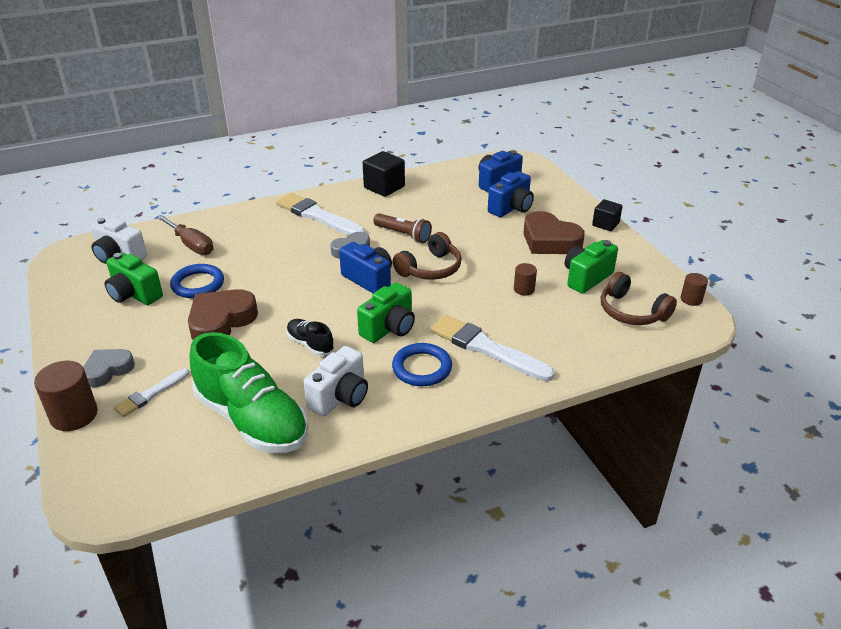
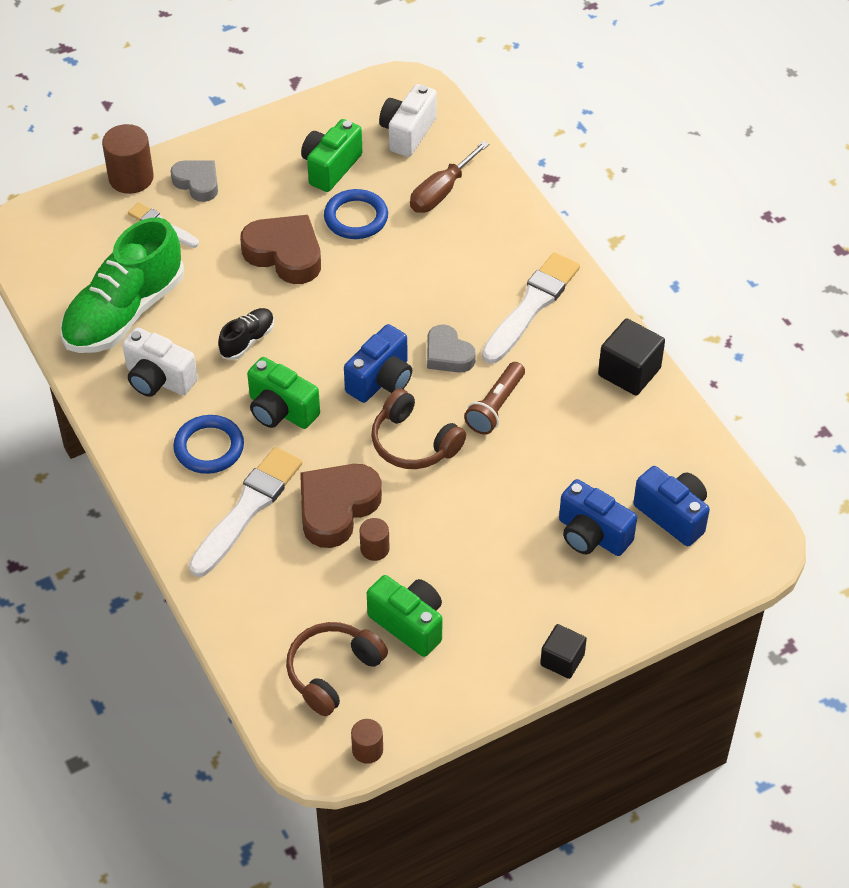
camera: 85 degrees right, 15 degrees up
brown heart [523,211,585,254] -> brown heart moved to [300,464,382,548]

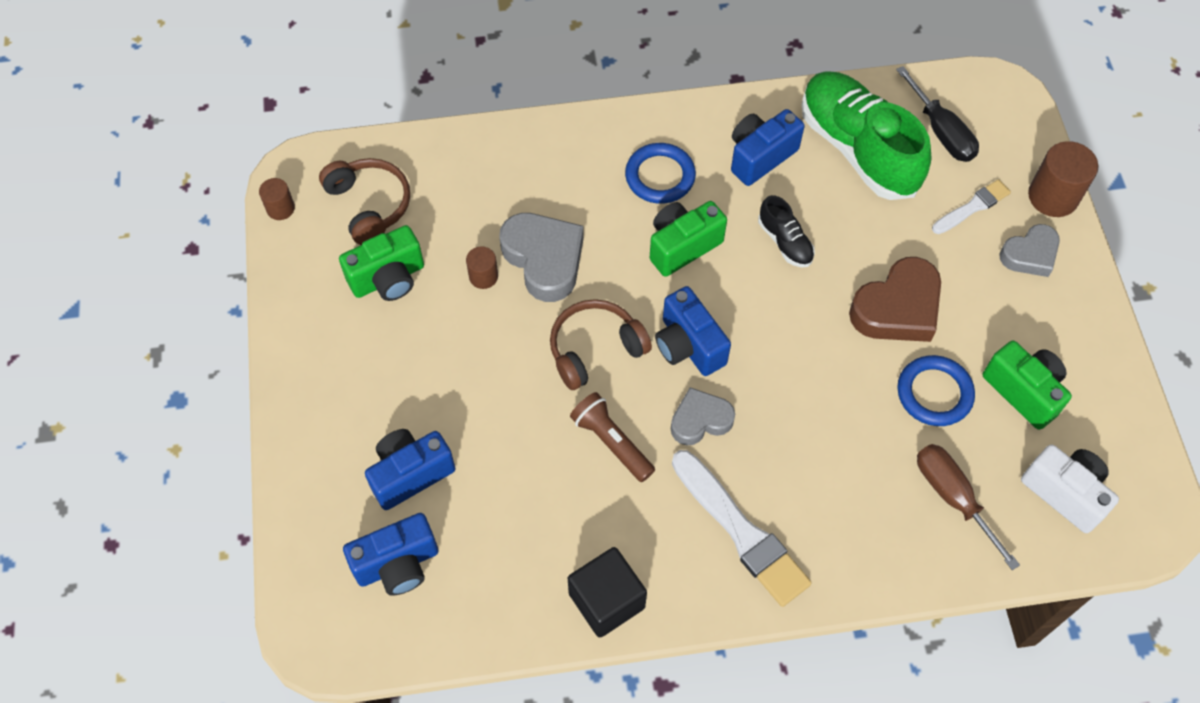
camera: 110 degrees right, 10 degrees up
white camera [122,327,198,397] -> blue camera [731,109,805,186]
white brush [189,447,302,577] -> none
brown heart [300,464,382,548] -> grey heart [499,213,584,302]
black cube [540,624,587,679] -> none
none -> black screwdriver [896,66,979,162]

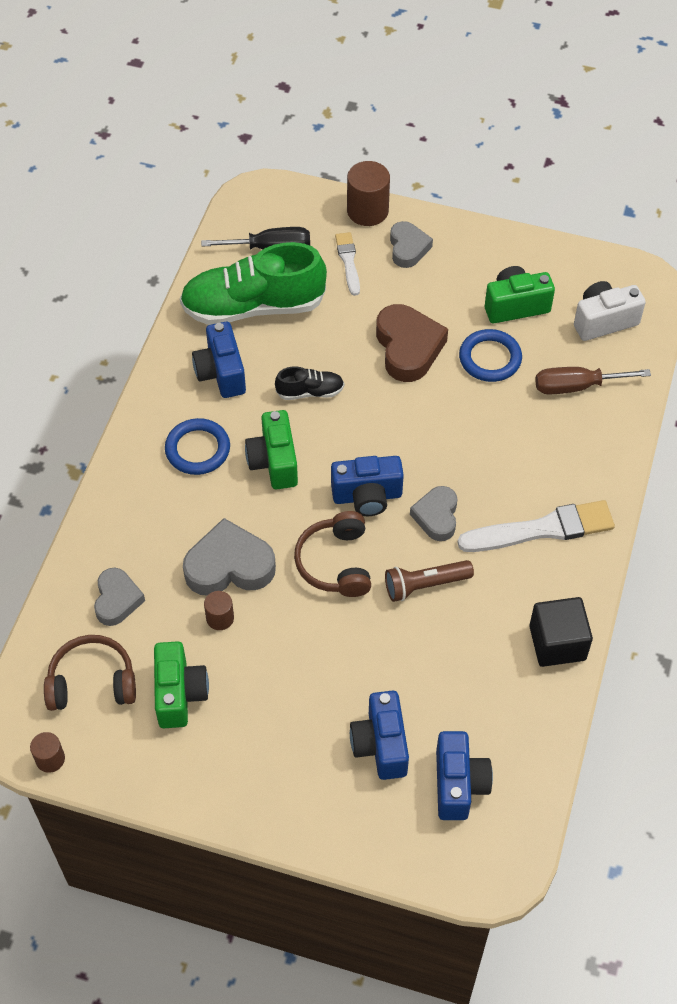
camera: 65 degrees left, 5 degrees down
none -> grey heart [94,568,145,626]

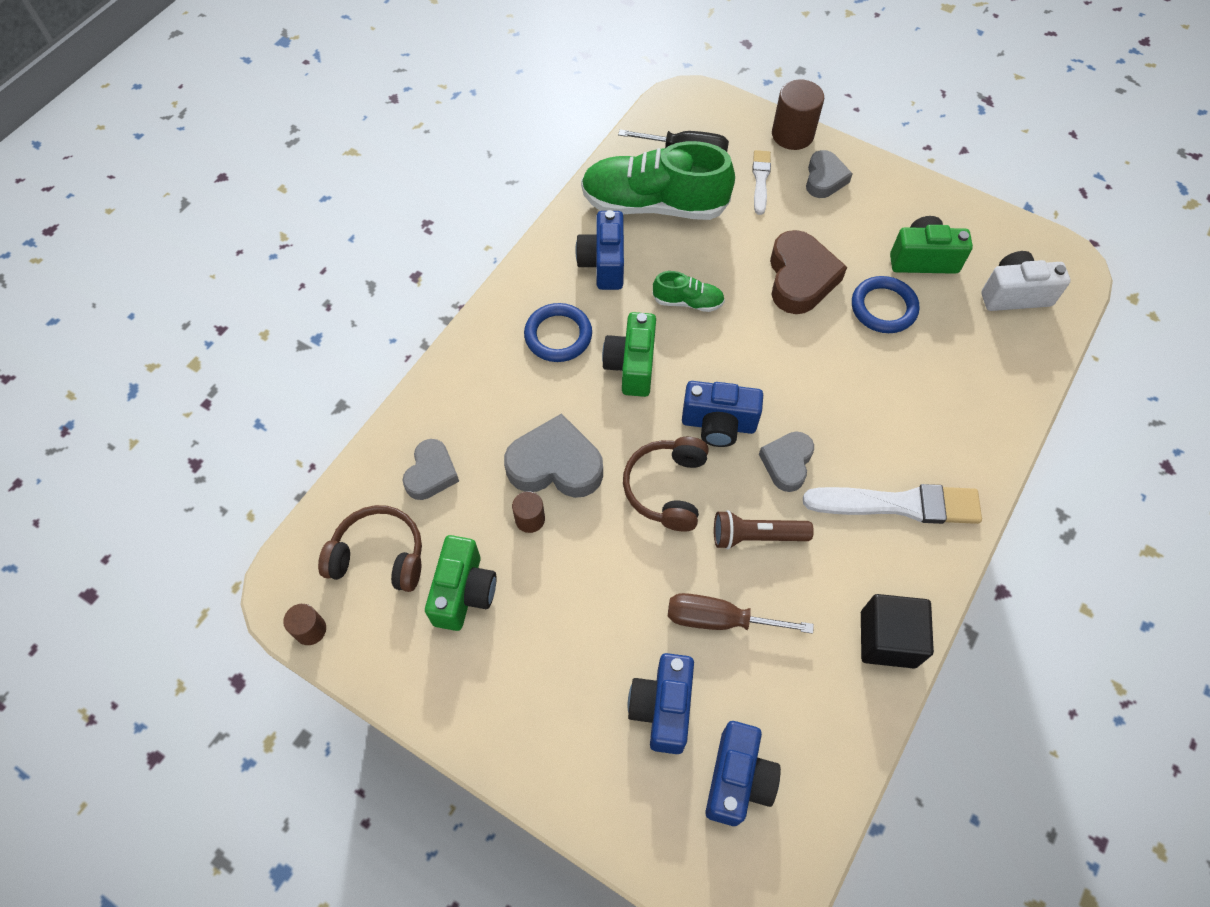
camera: 15 degrees right, 5 degrees up
black shoe [275,366,344,400] -> green shoe [653,271,725,312]
brown screwdriver [535,367,651,394] -> brown screwdriver moved to [667,593,814,634]

